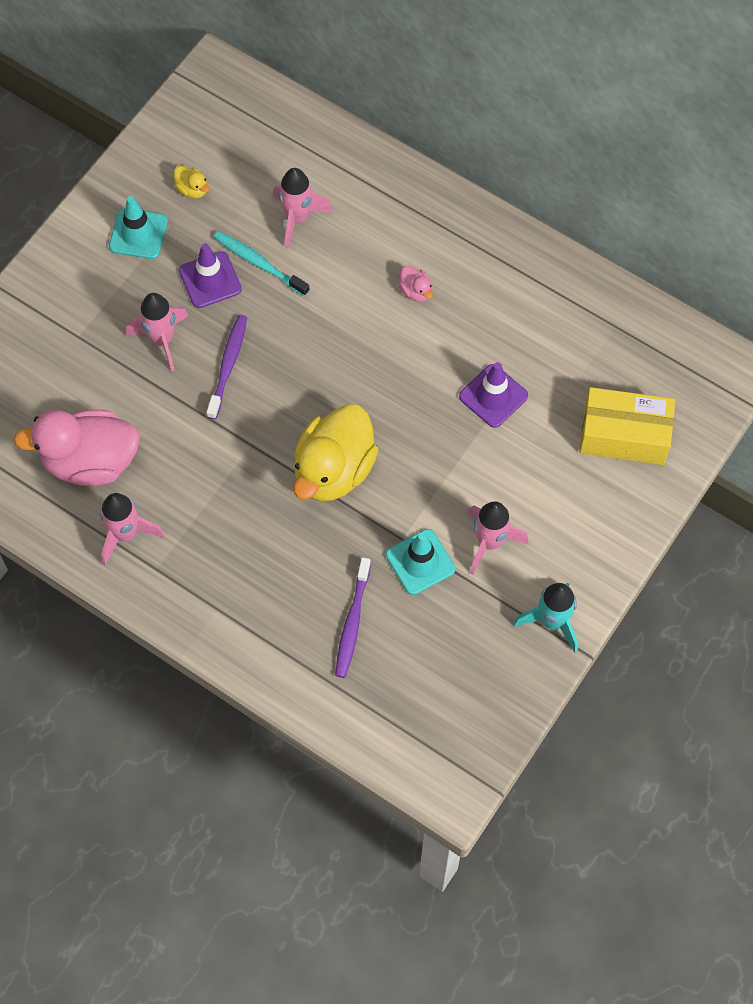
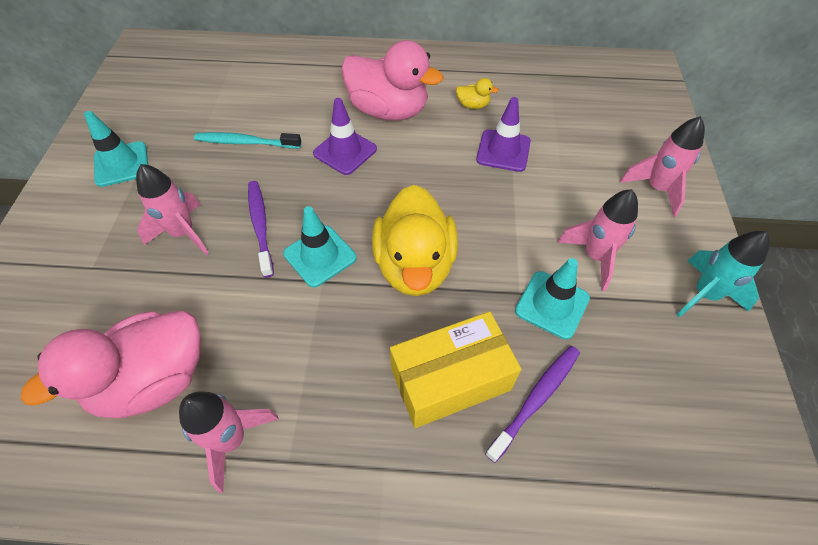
camera: 30 degrees left, 10 degrees down
yellow duck [174,166,209,199] -> yellow duck moved to [456,78,499,109]
purple traffic cone [179,243,242,308] -> purple traffic cone moved to [313,98,377,175]
pink rocket [273,168,333,248] -> pink rocket moved to [620,116,705,217]
purple toothbrush [335,557,371,678] -> purple toothbrush turned 120 degrees counterclockwise [485,346,580,463]
pink duck [399,265,433,302] -> pink duck [341,40,444,121], size x2.47
yellow box [580,387,675,465] -> yellow box moved to [390,311,521,428]
none -> turquoise traffic cone [283,206,356,288]

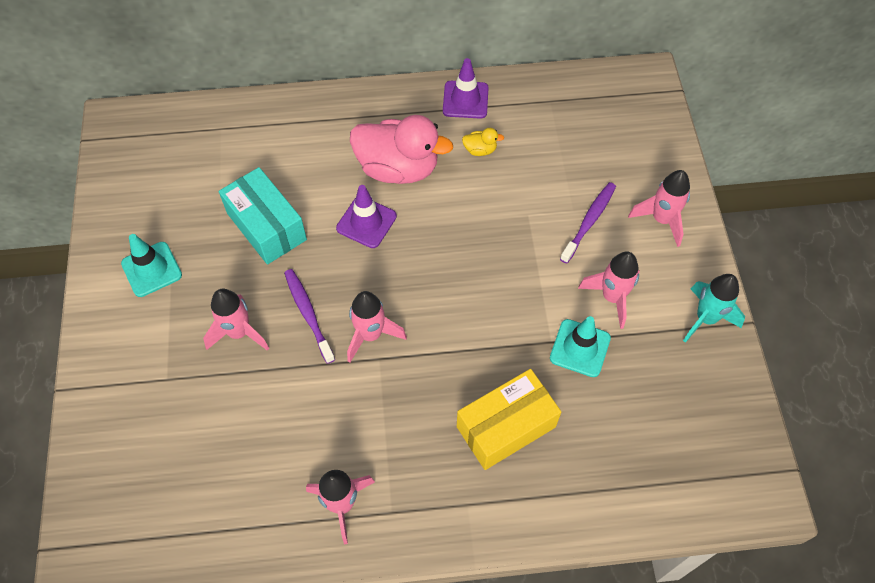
camera: 10 degrees left, 5 degrees up
pink duck [20,311,201,418] -> none
turquoise toothbrush [194,132,301,149] -> turquoise box [219,167,307,265]
turquoise traffic cone [283,206,356,288] -> pink rocket [347,291,407,363]
yellow duck [372,185,458,296] -> none
purple traffic cone [476,97,531,172] -> purple traffic cone moved to [443,58,489,119]
purple toothbrush [485,346,580,463] -> purple toothbrush moved to [560,182,616,264]

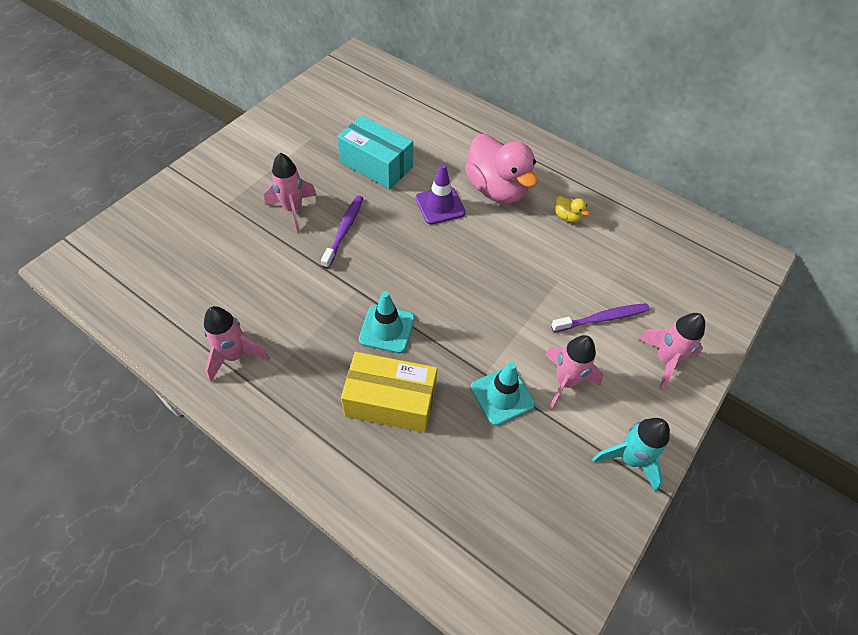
camera: 40 degrees right, 5 degrees down
turquoise traffic cone [121,234,182,297] -> turquoise traffic cone moved to [359,291,415,353]
turquoise box [219,167,307,265] -> turquoise box turned 60 degrees counterclockwise [337,115,413,189]
pink rocket [347,291,407,363] -> none
purple traffic cone [443,58,489,119] -> none

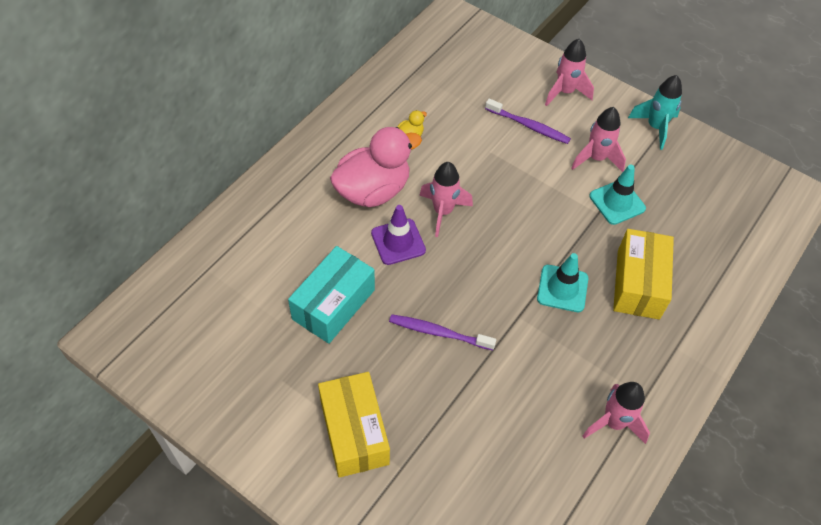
camera: 90 degrees left, 0 degrees up
pink rocket [264,153,317,232] -> pink rocket moved to [419,162,473,237]
purple toothbrush [551,303,650,332] -> purple toothbrush turned 135 degrees clockwise [485,98,571,144]
none -> yellow box [318,372,390,478]

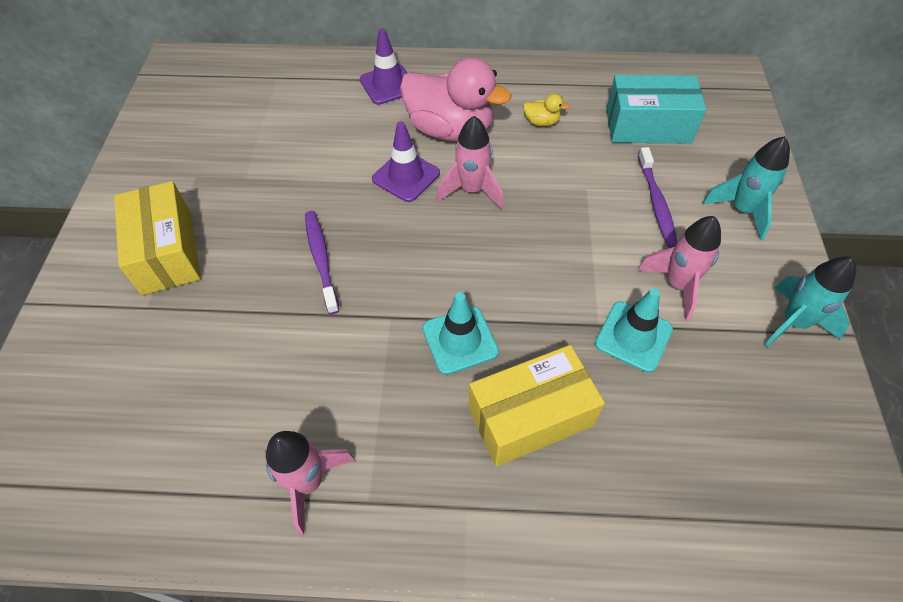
camera: 60 degrees right, 0 degrees up
turquoise box [288,246,375,344] -> turquoise box moved to [606,75,706,143]
yellow box [318,372,390,478] -> yellow box turned 60 degrees counterclockwise [114,181,201,295]
pink rocket [545,39,594,106] -> turquoise rocket [702,136,790,241]
none -> purple traffic cone [360,29,407,105]

